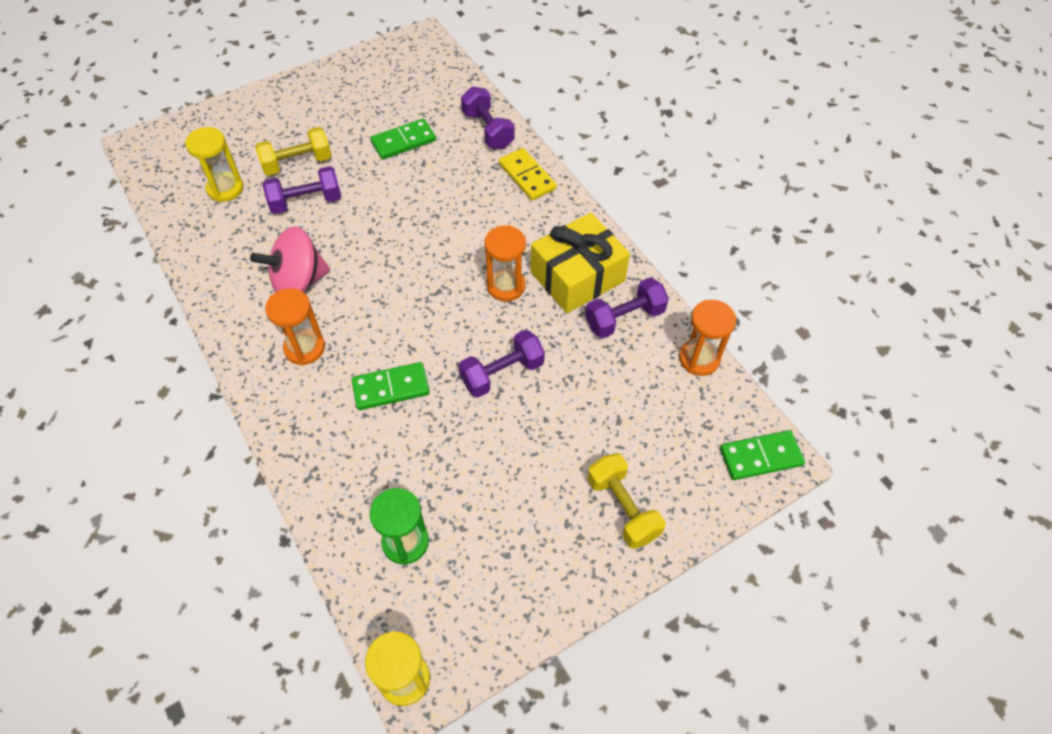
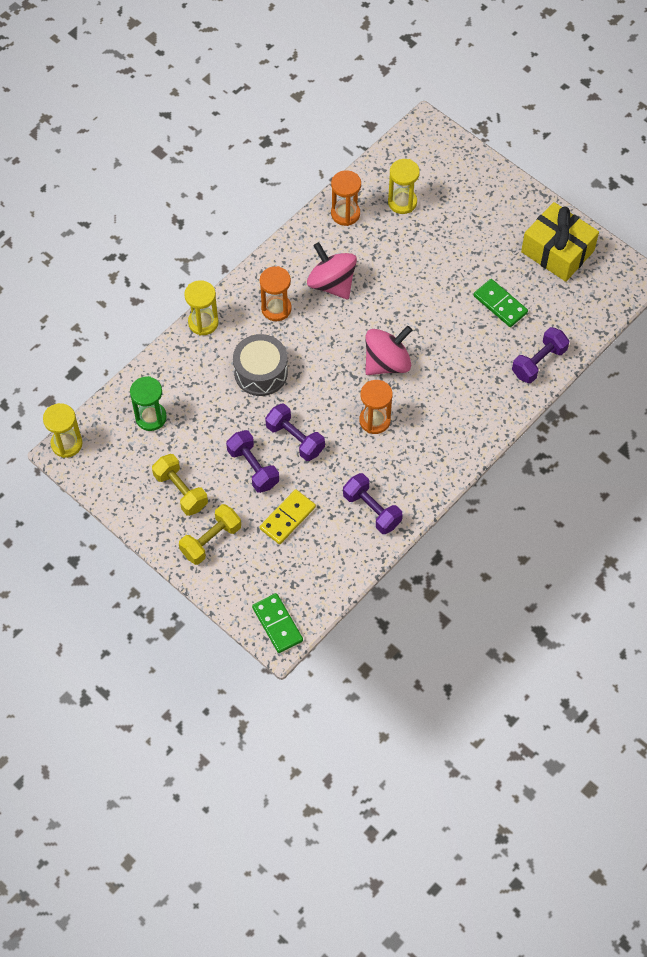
camera: 75 degrees right, 5 degrees up
yellow dumbbell [255,127,332,176] -> yellow dumbbell moved to [152,454,208,516]
purple dumbbell [263,166,341,214] -> purple dumbbell moved to [226,430,279,493]
green domino [352,362,430,410] -> grey drum [233,334,288,396]
yellow domino [499,148,557,200] -> yellow domino moved to [260,489,316,544]
yellow gift [531,213,630,313] -> yellow gift moved to [521,202,599,282]
orange hourglass [679,300,737,376] -> orange hourglass moved to [331,170,361,226]
none -> yellow hourglass [184,280,219,336]
none -> pink spinning top [365,326,412,375]

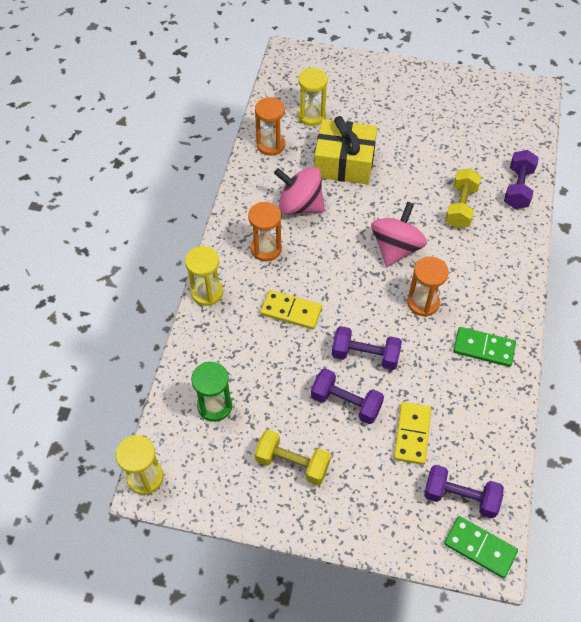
camera: 30 degrees left, 5 degrees down
yellow dumbbell [179,504,241,565] -> yellow dumbbell moved to [445,168,482,228]
grey drum [233,334,288,396] -> yellow domino [261,290,322,329]
purple dumbbell [343,473,403,534] -> purple dumbbell moved to [424,465,504,518]
green domino [473,279,528,327] -> green domino moved to [453,327,516,367]
yellow gift [521,202,599,282] -> yellow gift moved to [314,116,377,184]

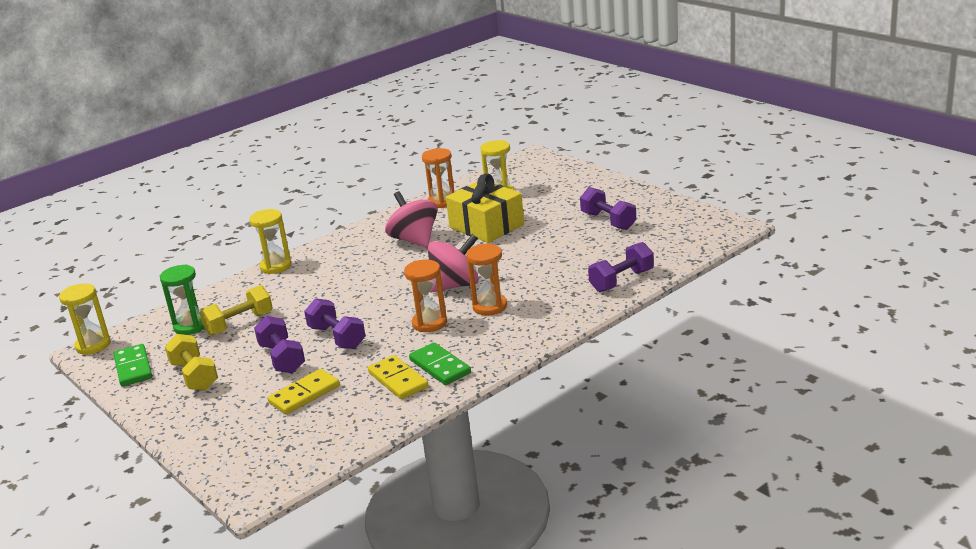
camera: 40 degrees right, 30 degrees down
orange hourglass [248,202,282,261] -> orange hourglass moved to [466,243,507,315]
yellow domino [261,290,322,329] -> yellow domino moved to [368,355,428,399]
purple dumbbell [424,465,504,518] -> purple dumbbell moved to [580,187,637,230]
green domino [444,516,518,578] -> green domino moved to [113,344,152,387]
yellow dumbbell [445,168,482,228] -> yellow dumbbell moved to [199,285,273,336]

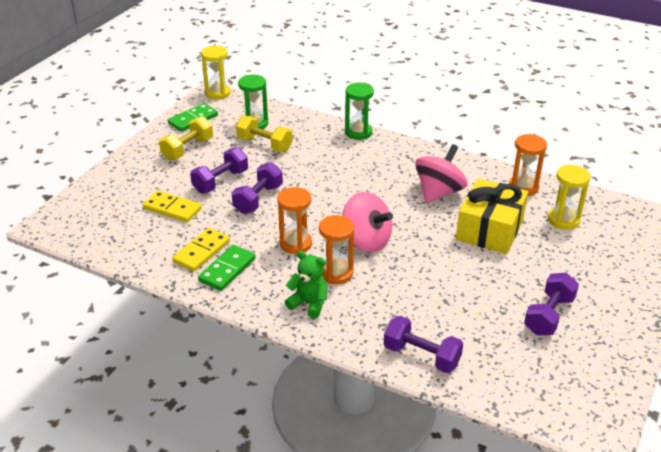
camera: 65 degrees right, 10 degrees up
yellow hourglass [249,209,292,274] -> green hourglass [345,83,374,140]
none -> green teddy bear [285,251,327,318]

